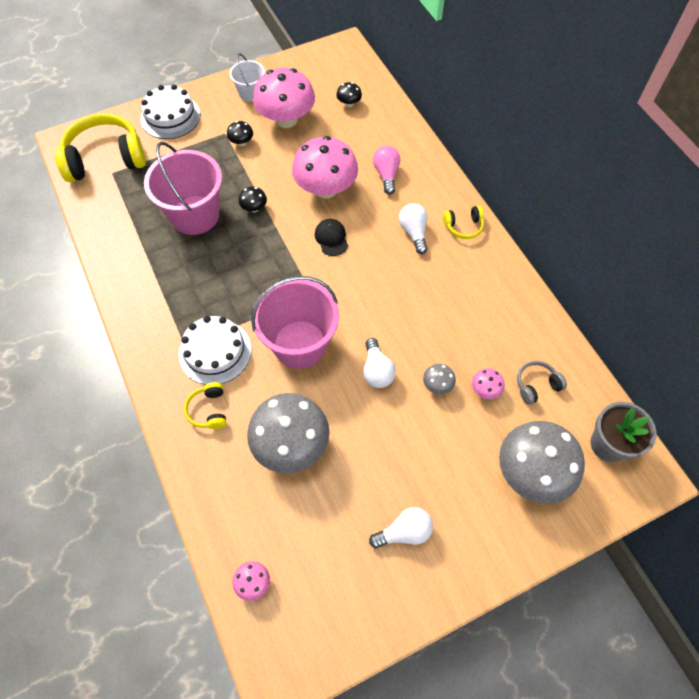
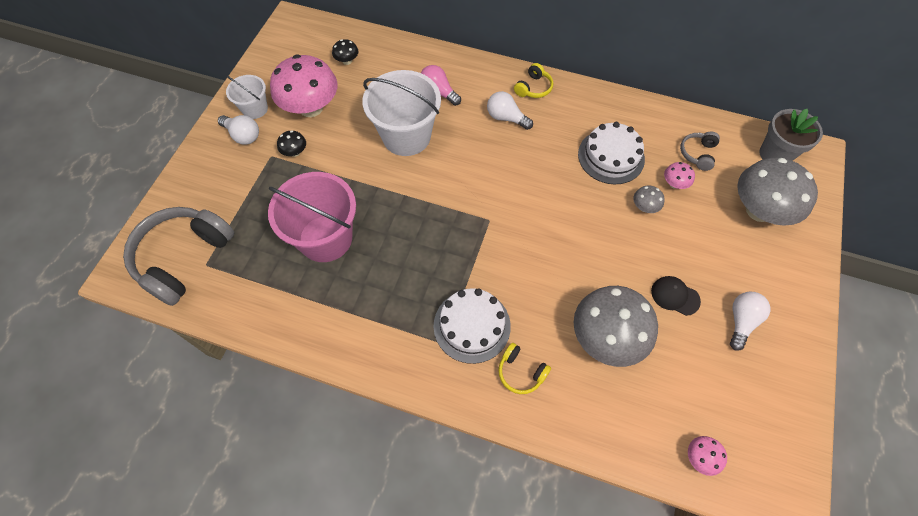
camera: 45 degrees left, 0 degrees up
yellow headphones [55,113,146,182] -> grey headphones [123,207,234,306]
white cake [140,84,201,139] -> white cake moved to [578,122,645,184]
black mushroom [239,187,267,212] -> none
pink bucket [251,276,339,369] -> none
pink mushroom [292,136,358,198] -> white bucket [362,70,441,156]
black cap [315,219,348,256] -> black cap moved to [651,276,701,316]
white light bulb [363,338,396,388] -> white light bulb moved to [218,115,259,145]

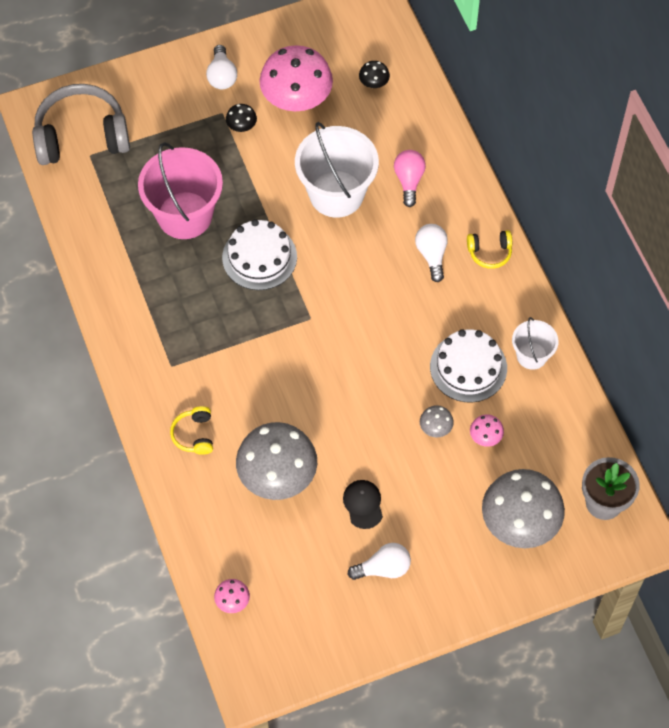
camera: 50 degrees right, 0 degrees up
white bucket [226,75,268,119] -> white bucket moved to [512,317,558,370]
white cake [434,288,511,364] -> white cake moved to [222,219,297,290]
grey headphones [680,132,720,171] -> none

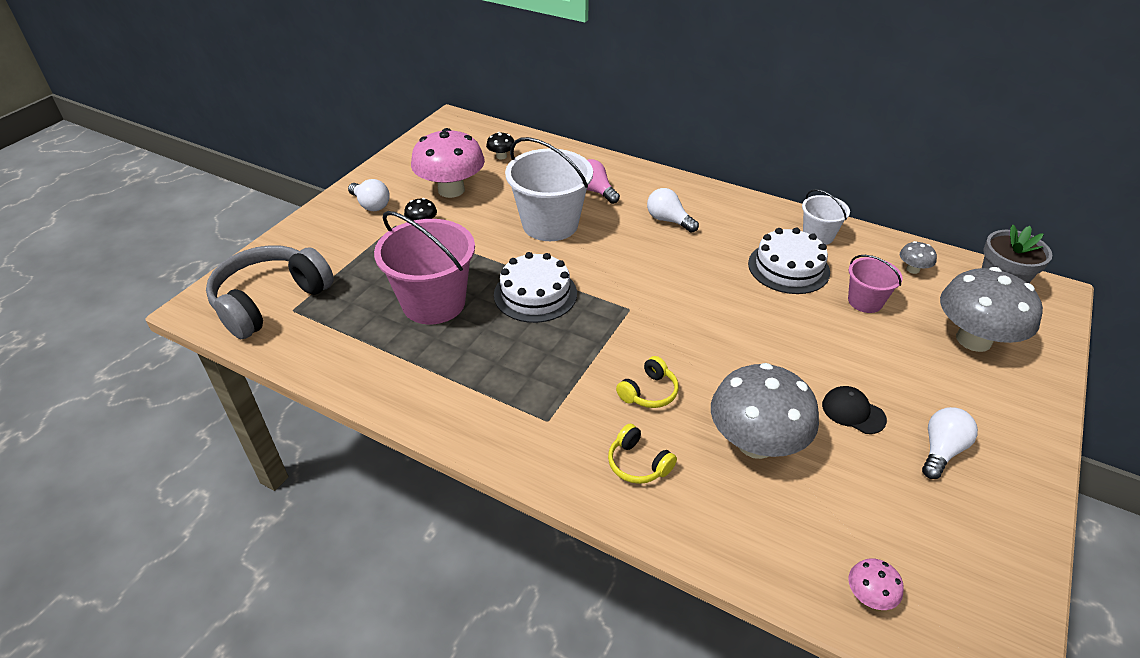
camera: 40 degrees left, 20 degrees down
grey mushroom [420,405,454,438] -> grey mushroom moved to [900,241,937,274]
yellow headphones [467,230,512,269] -> yellow headphones moved to [616,356,679,408]
pink mushroom [470,414,504,447] -> pink bucket [848,255,903,313]

